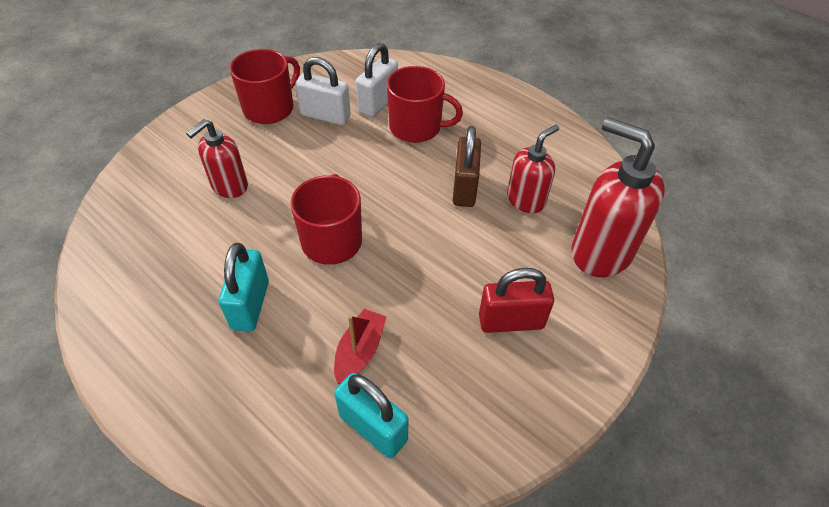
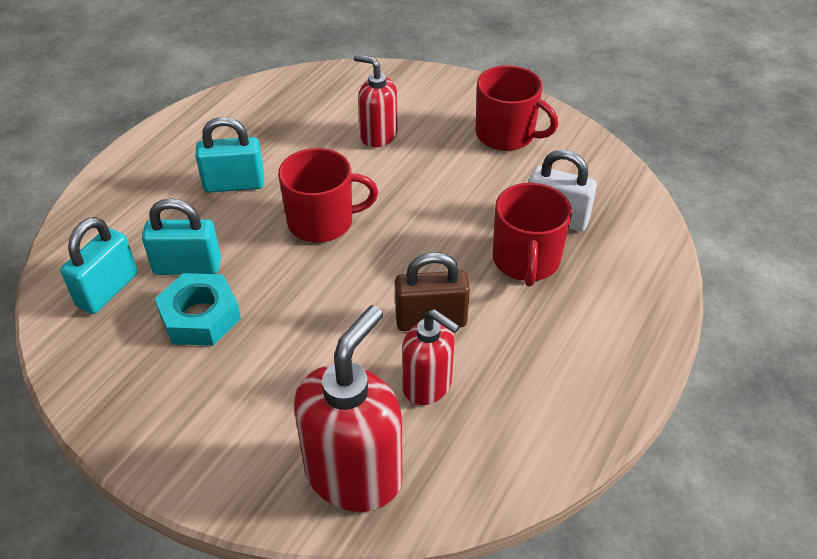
camera: 80 degrees right, 5 degrees down
white padlock [295,57,351,125] -> none
red boat [334,309,386,384] -> turquoise padlock [142,198,221,275]
red padlock [479,268,554,333] -> none
none -> turquoise nut [155,273,241,346]

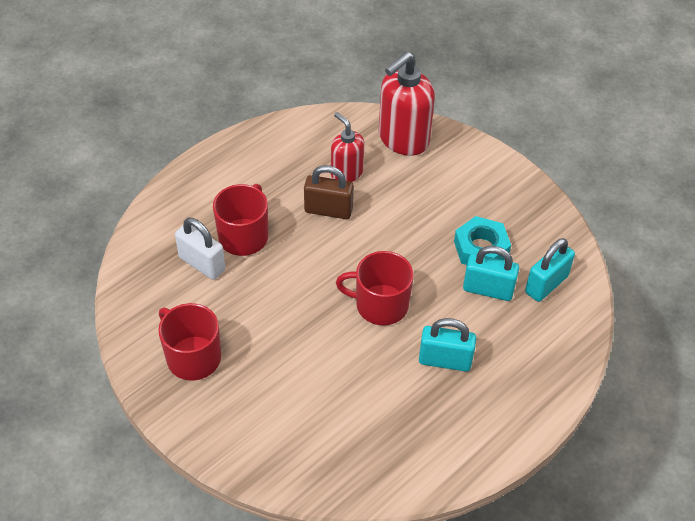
camera: 165 degrees left, 5 degrees up
red soap dispenser [354,54,397,147] -> none

